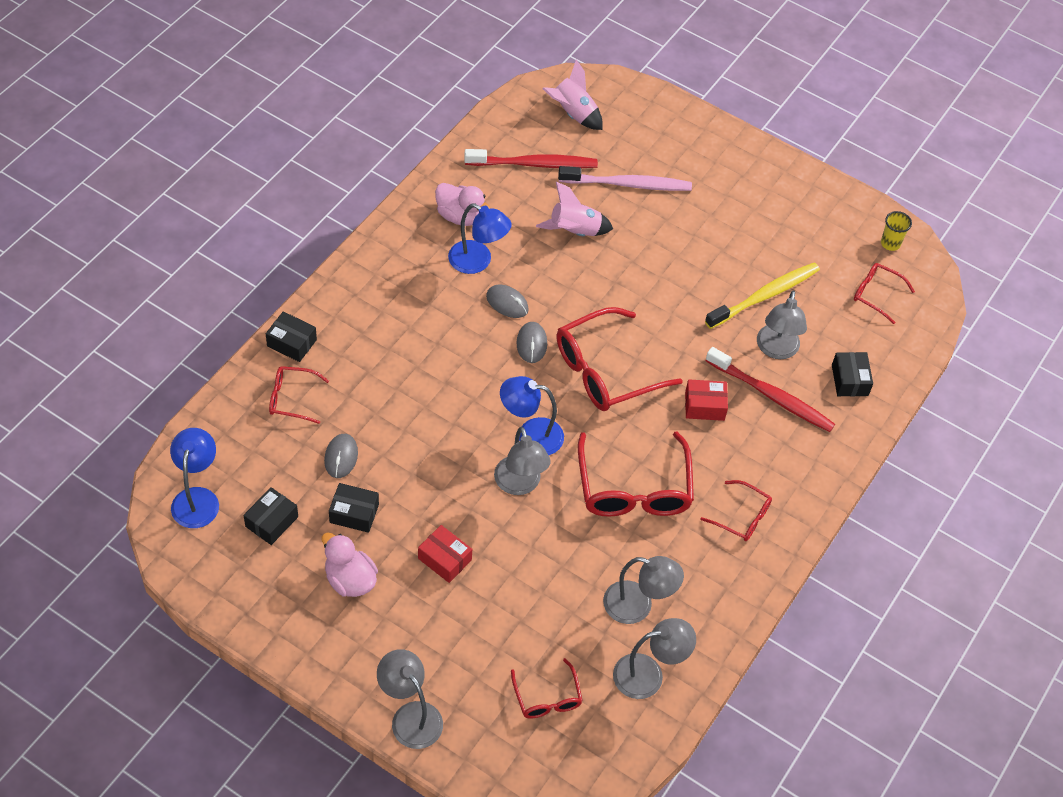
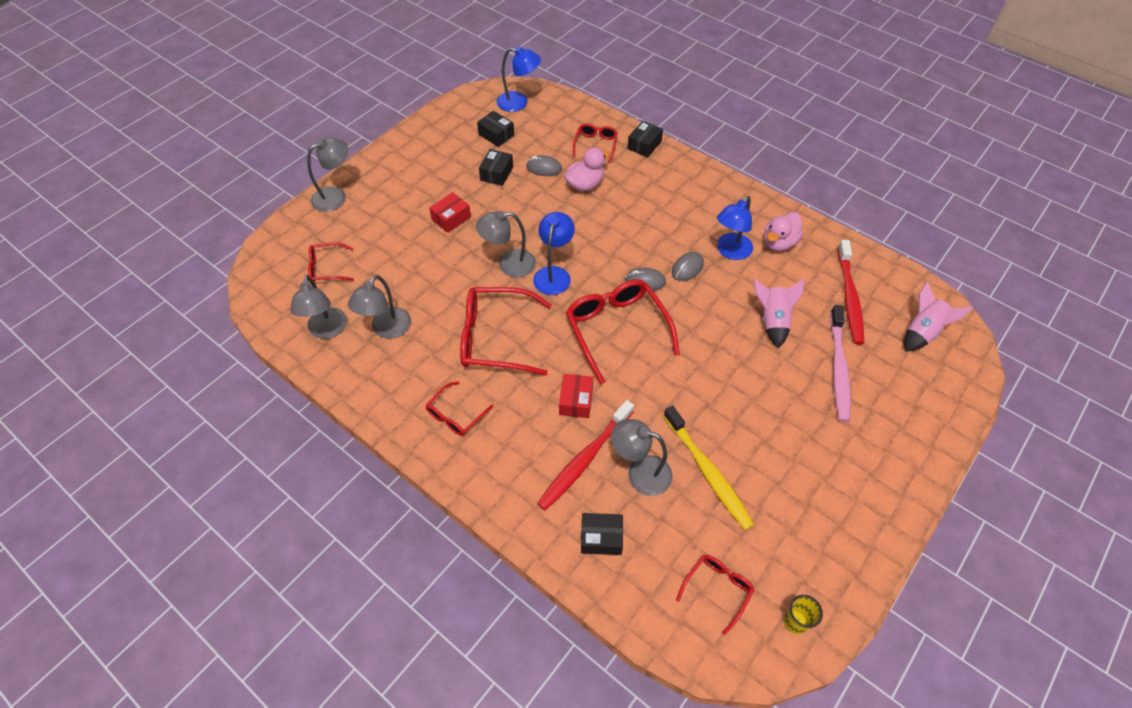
camera: 100 degrees right, 0 degrees up
pink duck [322,533,378,597] -> pink duck moved to [565,148,610,192]

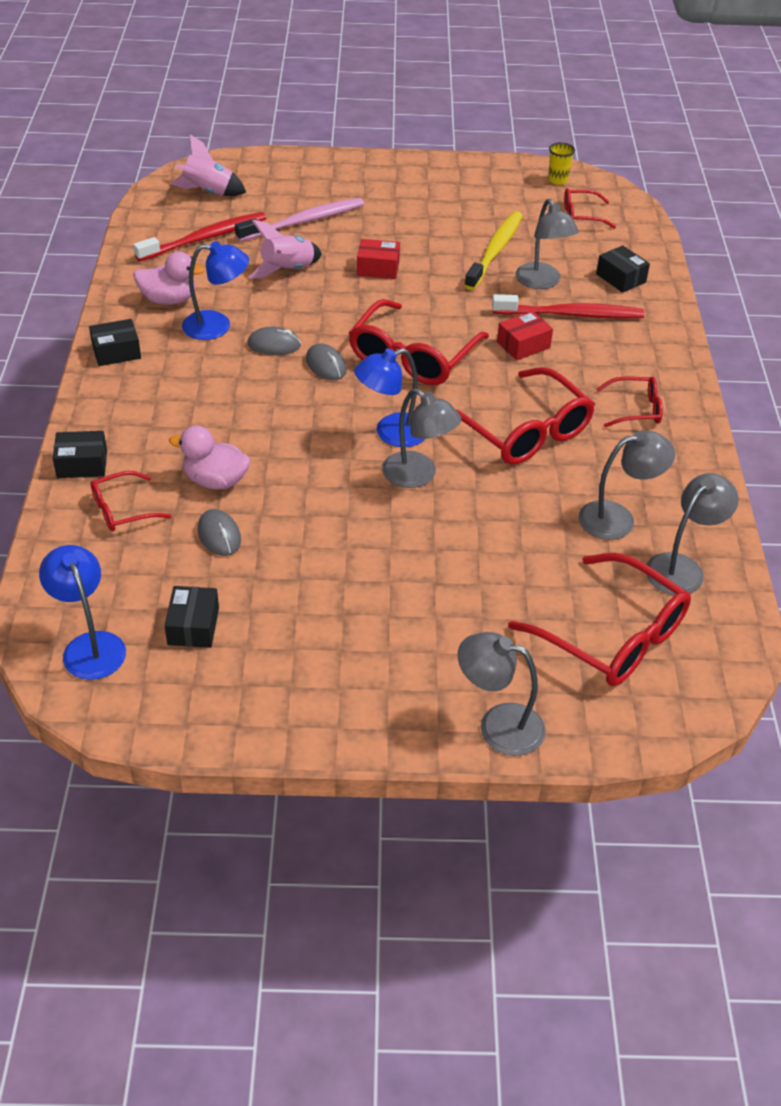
camera: 130 degrees left, 10 degrees down
red glasses [308,242,354,282] -> red glasses [508,553,691,686], size x1.89
red box [429,192,471,233] -> red box moved to [357,239,400,279]
black box [479,149,513,186] -> black box moved to [89,319,141,366]

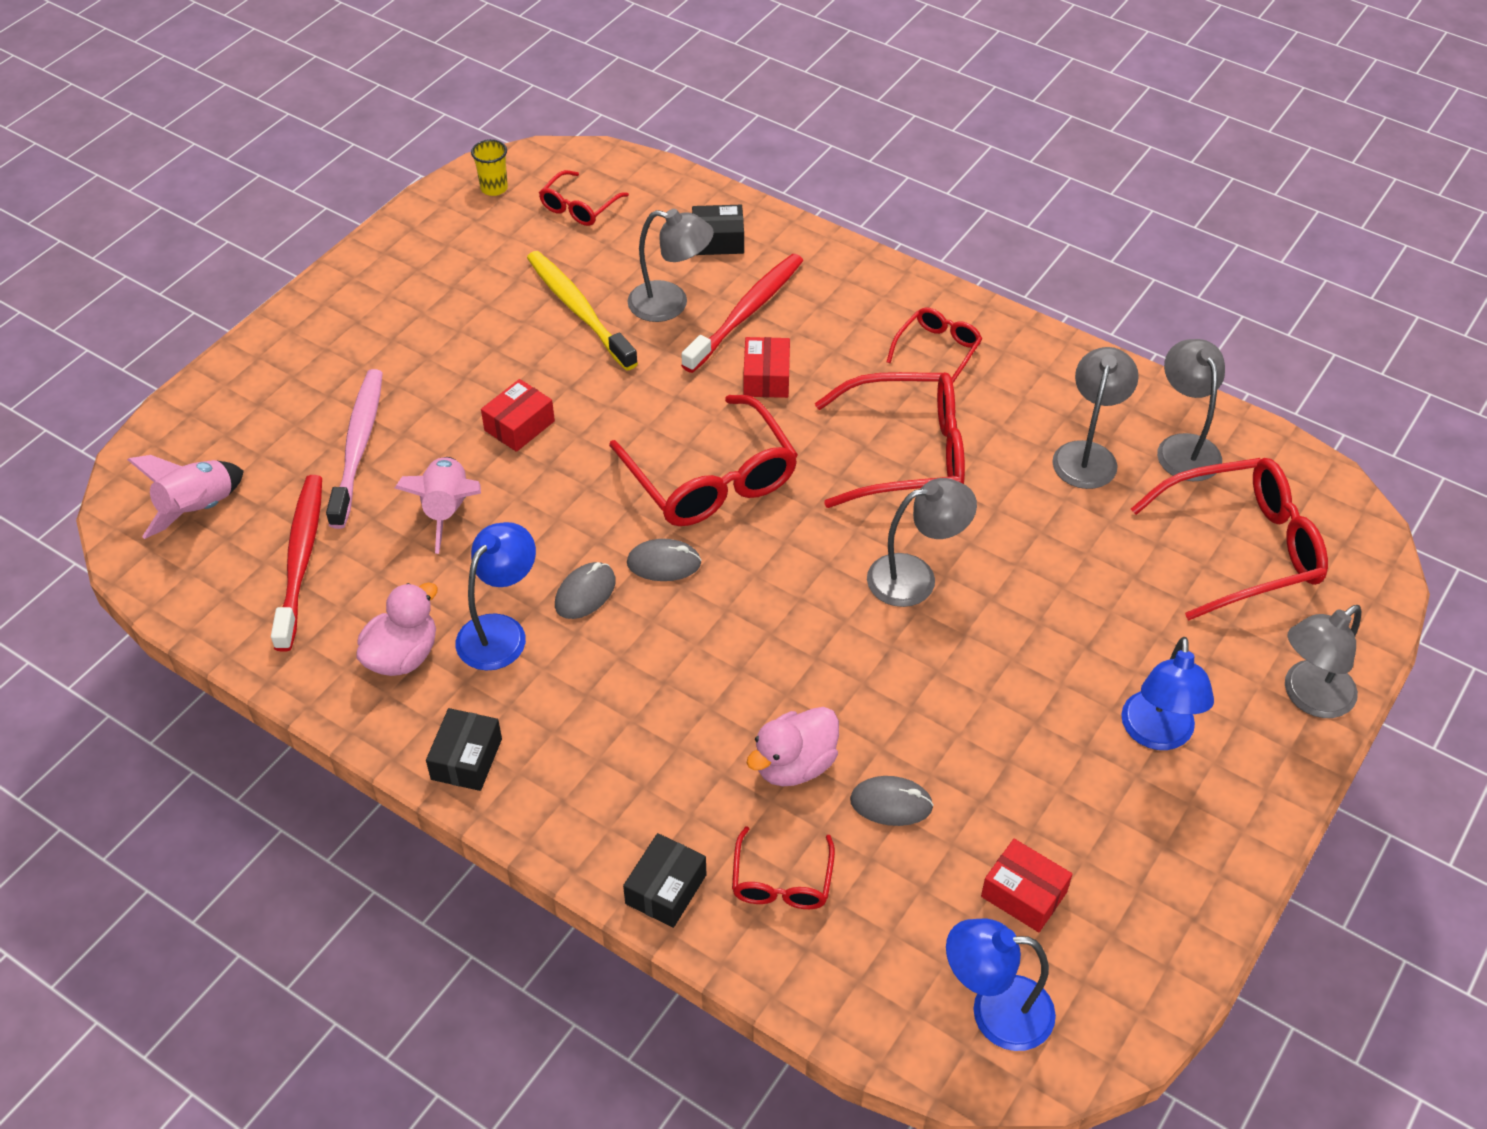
camera: 55 degrees left, 5 degrees up
black box [164,586,219,648] -> red box [981,839,1072,932]
blue lamp [354,348,425,447] -> blue lamp moved to [1121,637,1214,750]

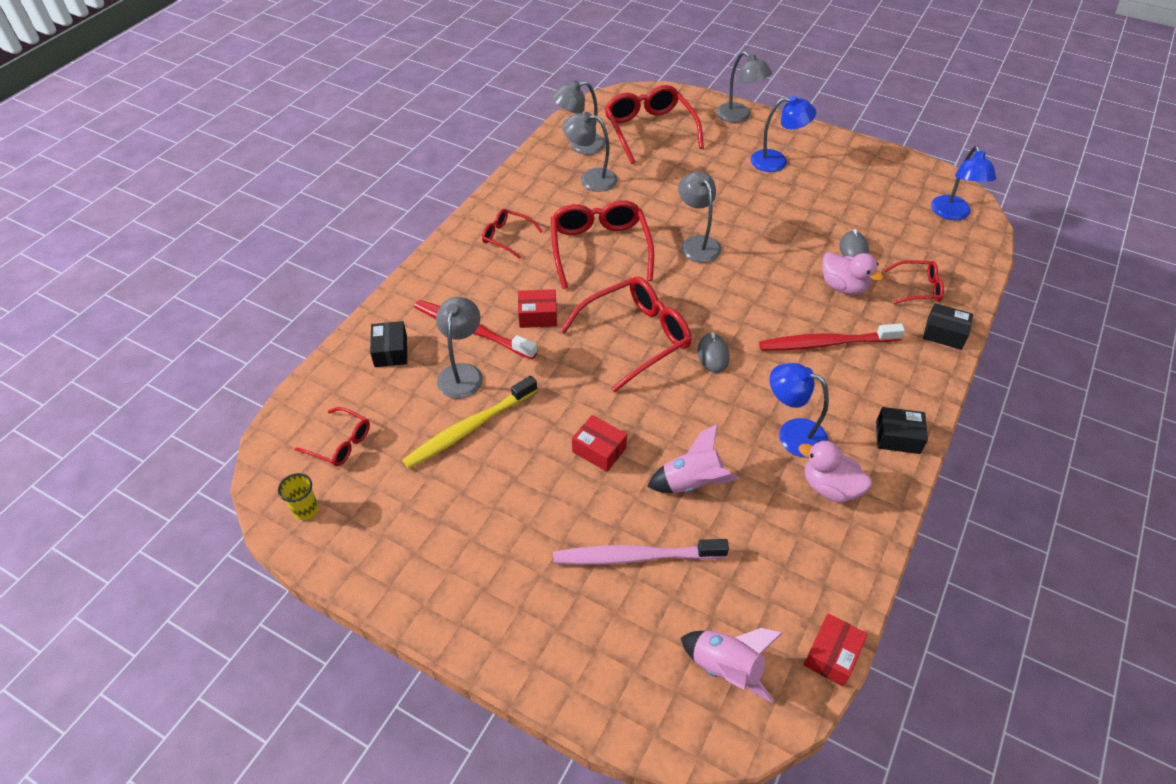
camera: 95 degrees left, 0 degrees up
red toothbrush [271,475,322,652] -> red toothbrush moved to [759,323,905,351]
grey mouse [555,562,616,619] -> none
red box [981,839,1072,932] -> red box moved to [804,613,868,687]

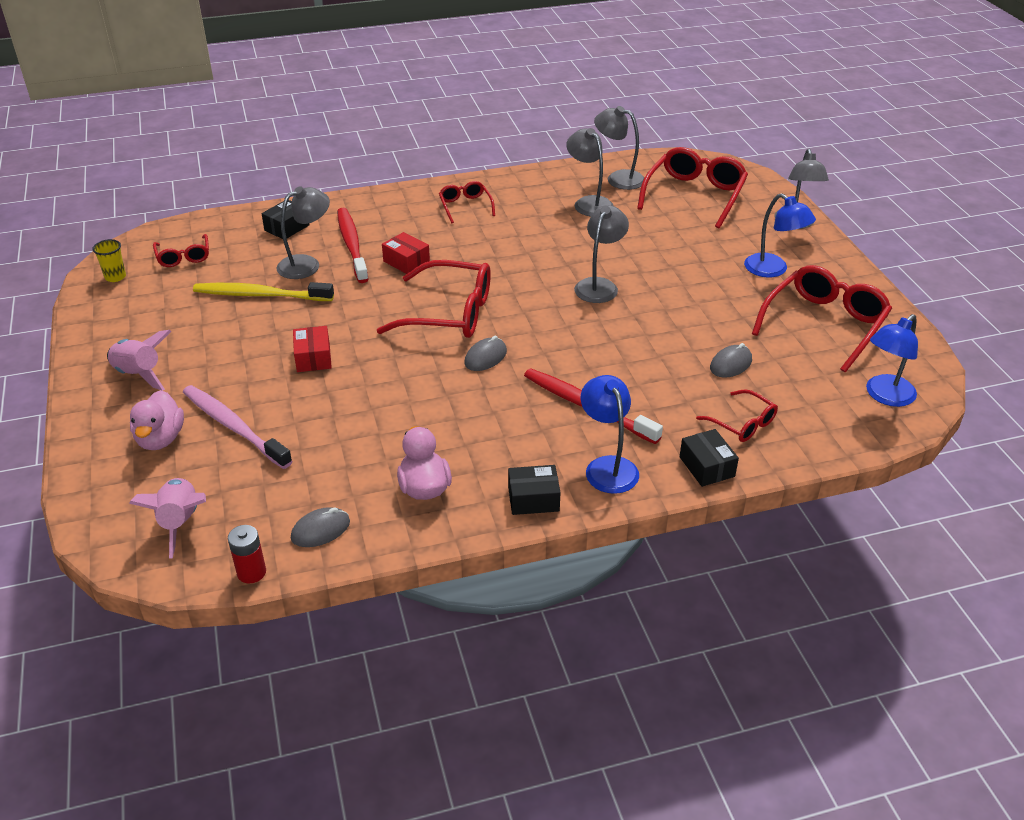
camera: 45 degrees right, 10 degrees down
red glasses [551,200,654,289] -> red glasses moved to [752,265,892,372]
pink rocket [647,424,739,493] -> pink rocket moved to [107,330,172,391]
blue lamp [770,363,829,458] -> blue lamp moved to [581,375,639,494]
red box [804,613,868,687] -> red battery [228,525,266,584]
pink duck [823,252,884,295] -> pink duck moved to [130,390,184,450]
black box [876,407,928,454] -> black box turned 60 degrees counterclockwise [508,465,561,515]
none -> grey mouse [291,507,350,547]

